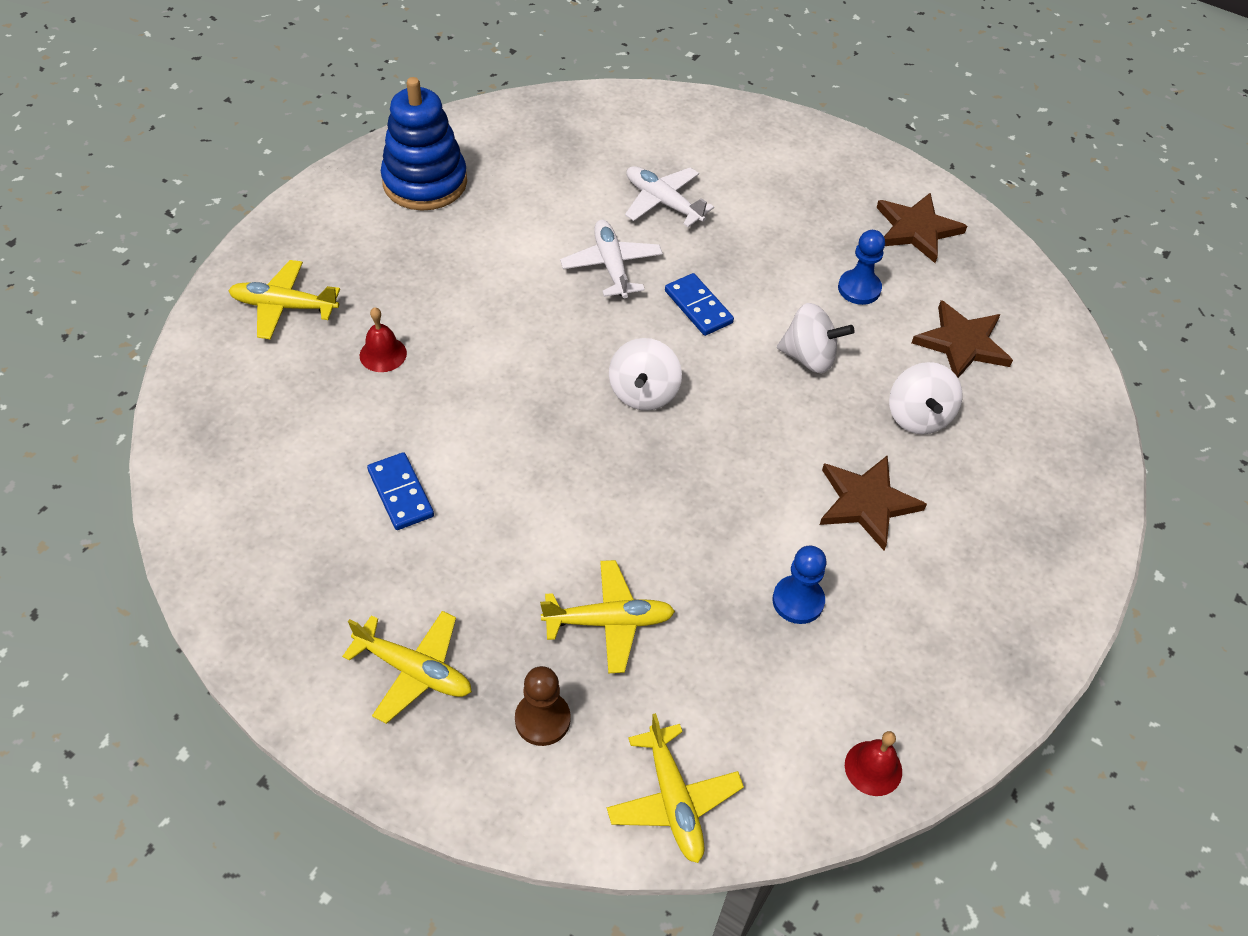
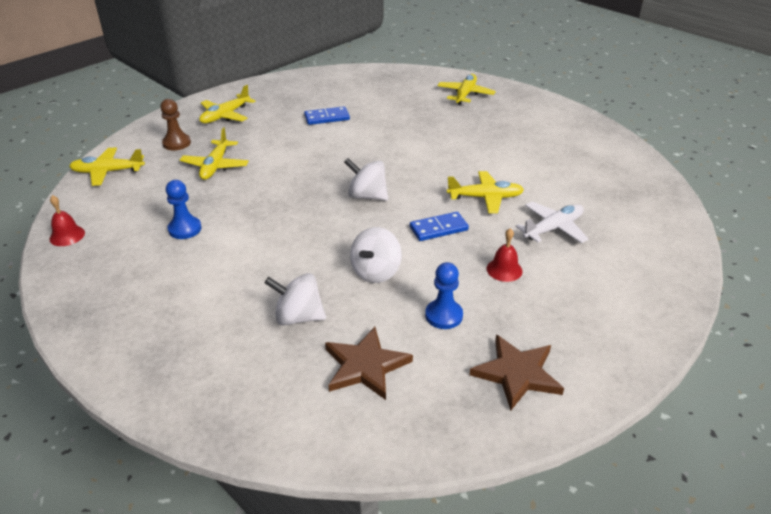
camera: 105 degrees right, 15 degrees down
red bell [360,307,407,372] -> red bell moved to [487,228,523,282]
blue stacking toy [381,77,467,211] -> none
white plane [560,220,663,298] -> yellow plane [447,171,524,213]
brown star [820,455,927,550] -> none

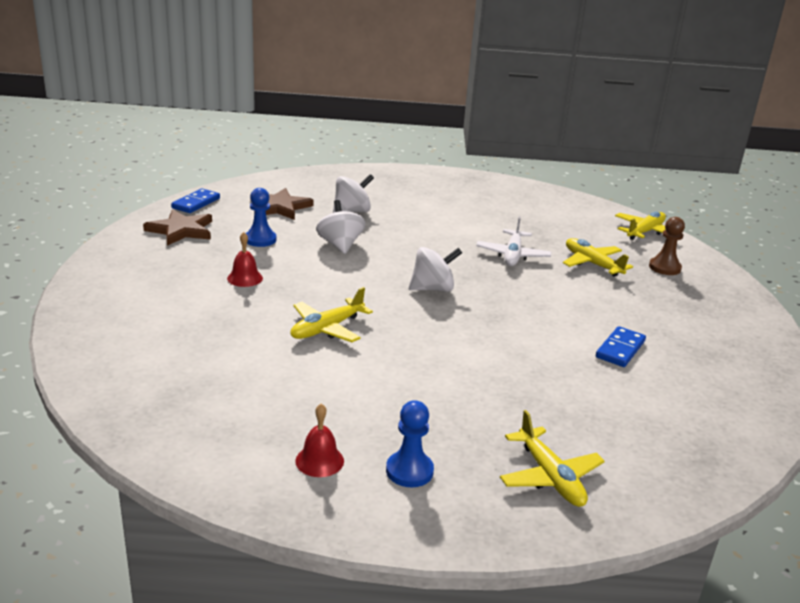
camera: 135 degrees right, 10 degrees down
red bell [49,195,85,246] -> red bell moved to [295,404,344,477]
blue pawn [166,180,201,239] -> blue pawn moved to [386,400,434,487]
yellow plane [199,85,256,123] -> none
blue domino [410,212,469,241] -> blue domino moved to [171,188,220,213]
white plane [515,202,589,243] -> white plane moved to [476,216,552,266]

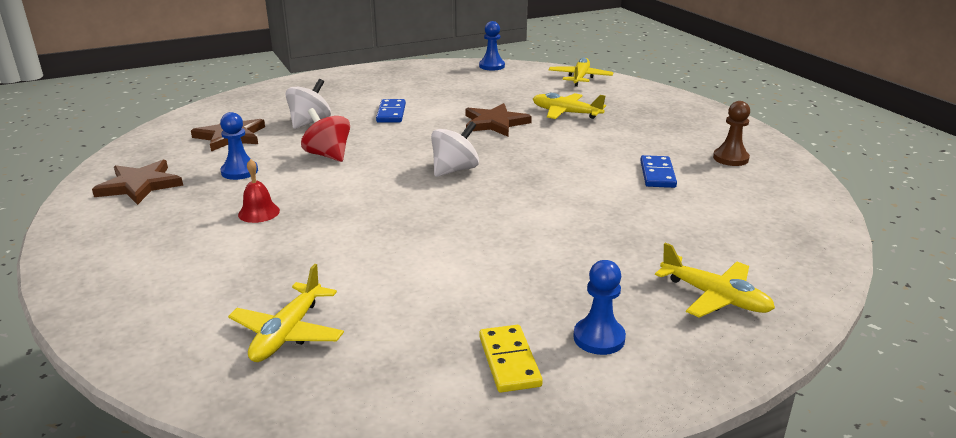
camera: 25 degrees left, 0 degrees up
blue domino [171,188,220,213] -> blue domino moved to [376,99,406,122]
yellow plane [290,287,373,342] -> yellow plane moved to [228,264,344,362]
red bell [295,404,344,477] -> yellow domino [479,325,543,393]
white spinning top [316,200,365,254] -> red spinning top [301,108,350,162]
white plane [476,216,552,266] -> brown star [465,103,532,137]
brown pawn [649,217,685,275] -> brown pawn moved to [713,101,750,166]
none -> blue pawn [479,21,505,71]

